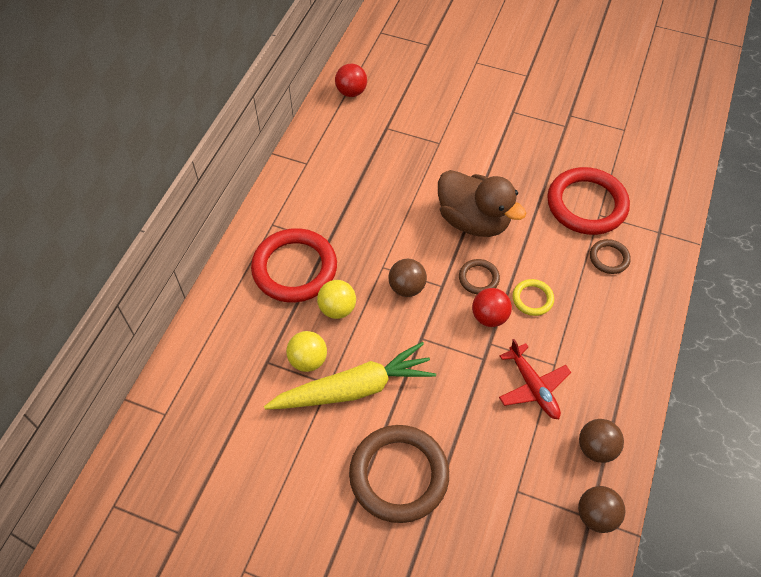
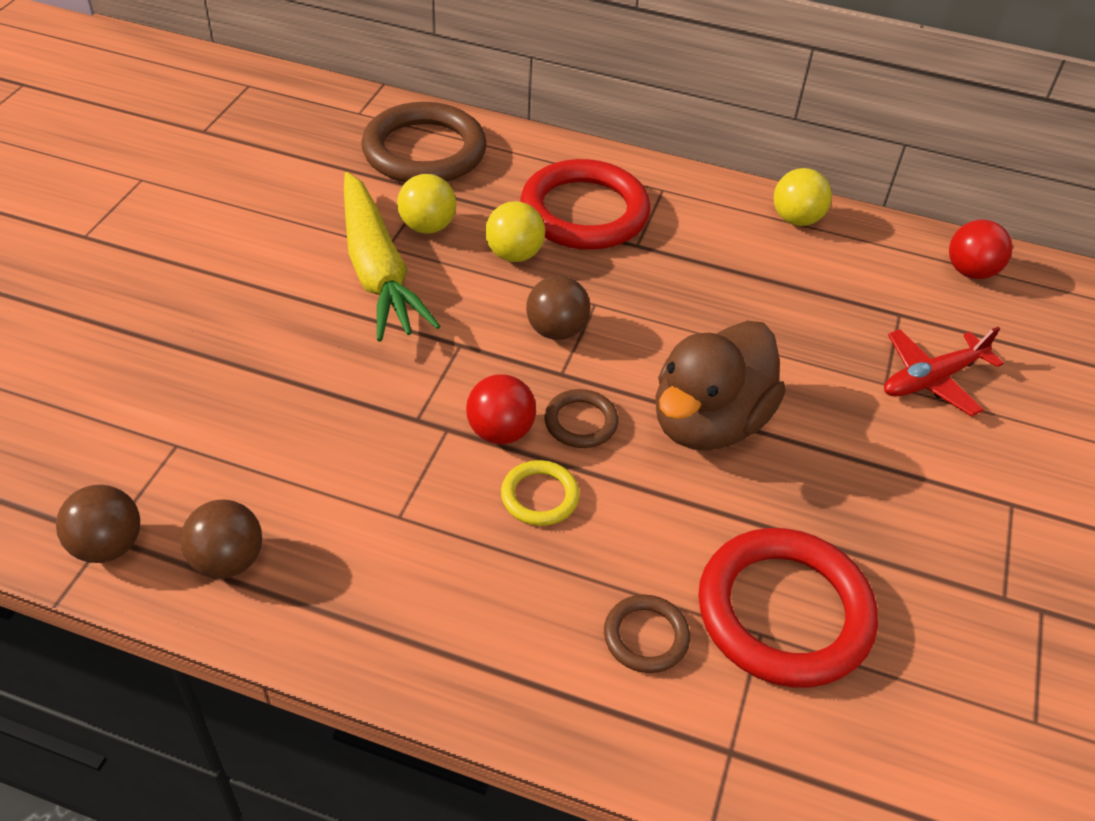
camera: 85 degrees right, 10 degrees down
brown ring [349,425,449,523] -> brown ring moved to [361,102,487,183]
red plane [499,339,571,419] -> red plane moved to [884,327,1004,416]
none -> yellow ball [774,168,832,226]

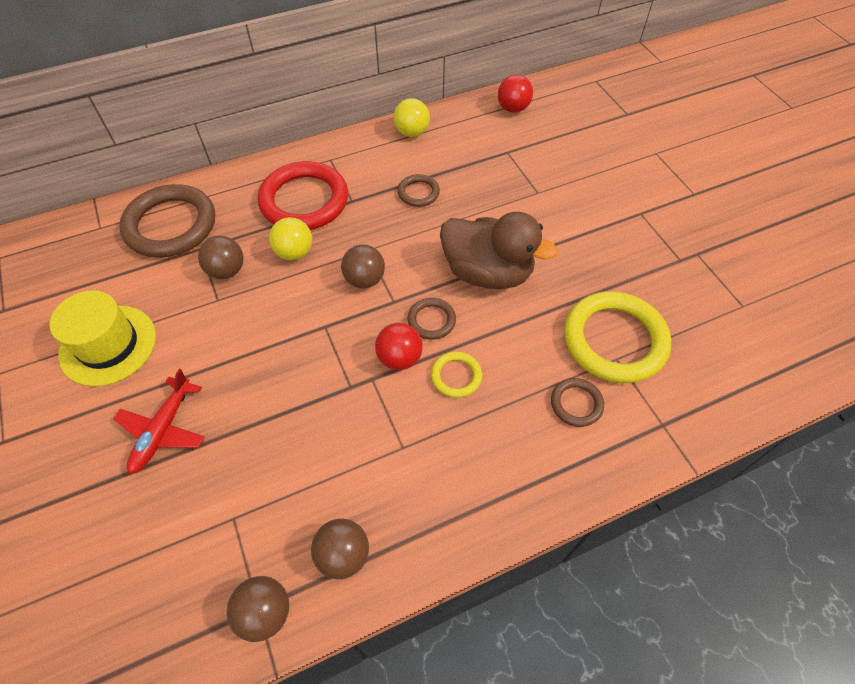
camera: 40 degrees left, 10 degrees up
yellow carrot [344,172,440,341] -> none
yellow ball [397,174,456,234] -> brown ball [198,236,244,279]
brown duck [656,321,786,451] -> brown duck turned 60 degrees counterclockwise [440,212,558,289]
red ring [698,528,878,688] -> yellow ring [564,291,671,383]
red plane [884,327,1004,416] -> red plane moved to [113,369,205,474]
none -> yellow hat [49,290,156,386]
none -> brown ring [398,174,440,207]

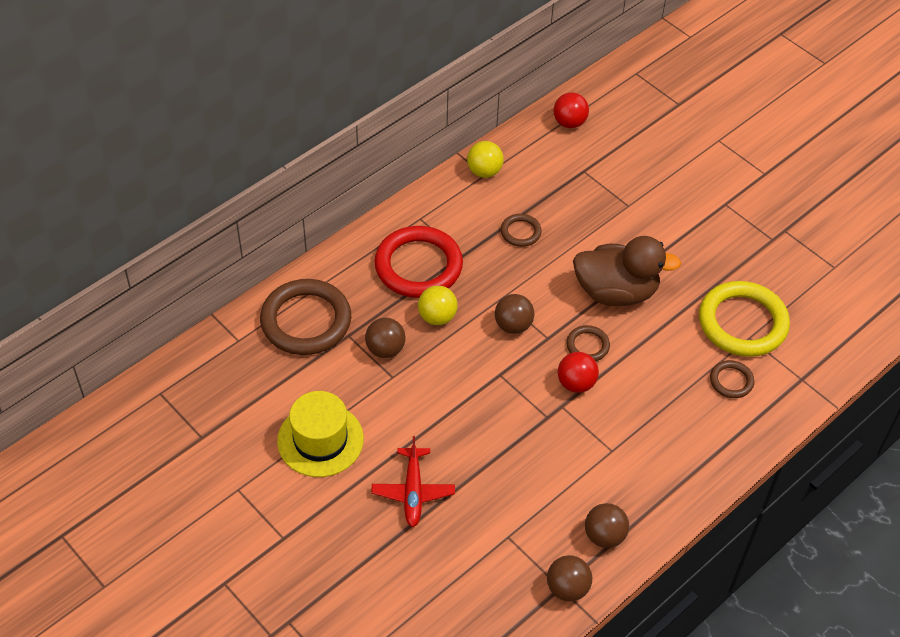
camera: 20 degrees left, 5 degrees down
yellow ring [431,351,482,398] -> none

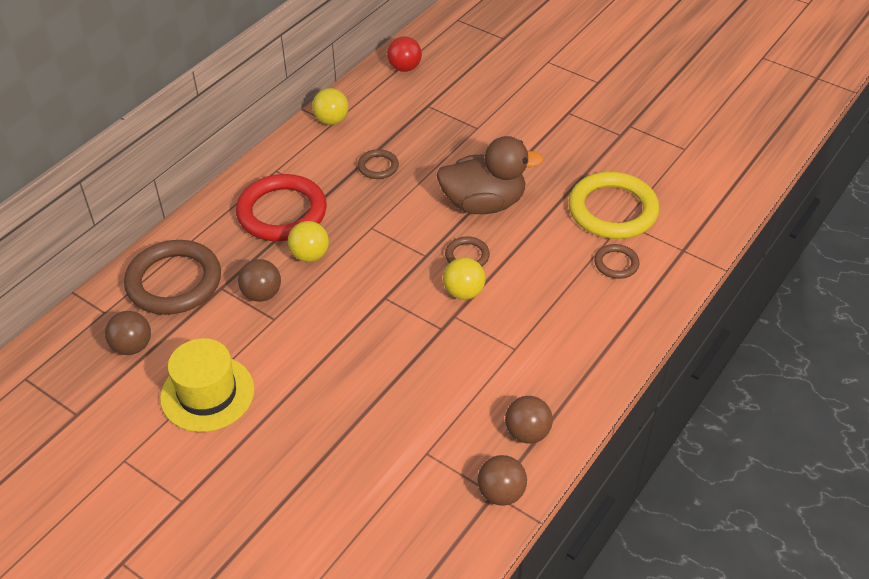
camera: 10 degrees left, 5 degrees down
red plane [371,436,455,527] -> none
brown ball [495,294,534,334] -> brown ball moved to [105,311,151,355]
red ball [558,352,599,393] -> yellow ball [443,257,486,300]

